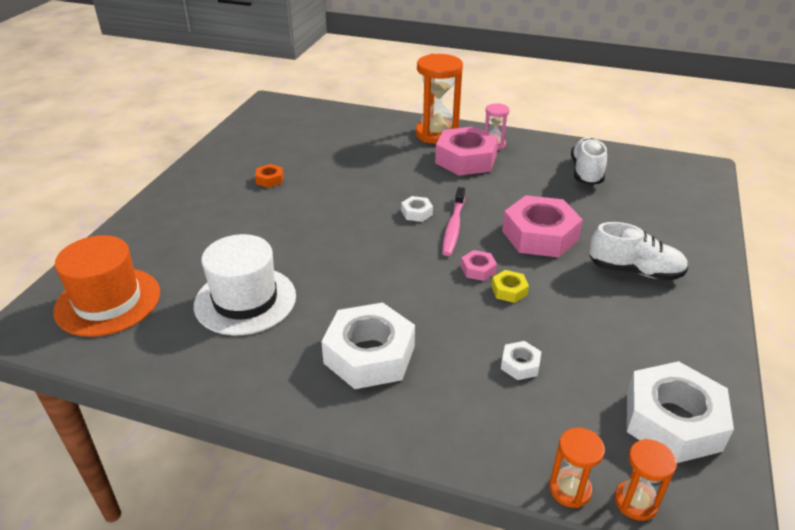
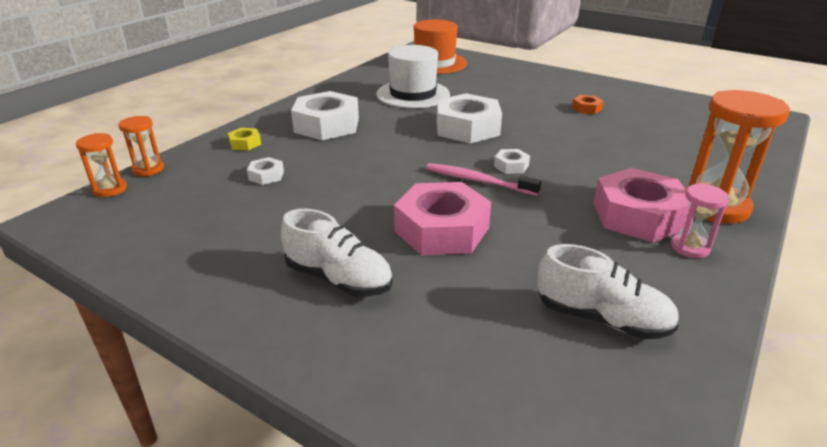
camera: 105 degrees right, 5 degrees down
pink nut [461,250,497,281] -> none
yellow nut [491,270,529,303] -> yellow nut moved to [228,128,261,151]
white shoe [589,222,688,280] -> white shoe turned 90 degrees counterclockwise [281,209,393,297]
white nut [627,361,734,463] -> white nut moved to [437,93,502,144]

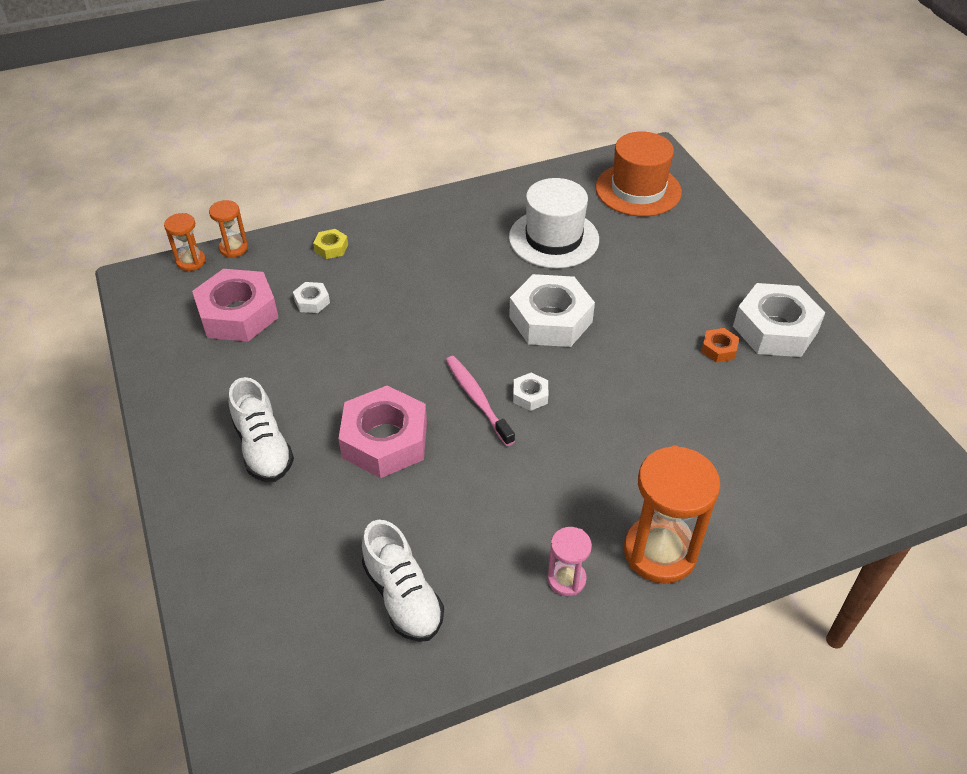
camera: 35 degrees right, 15 degrees up
white nut [291,91,359,140] -> white nut moved to [733,283,826,357]
pink nut [593,168,690,242] -> pink nut moved to [192,269,279,341]

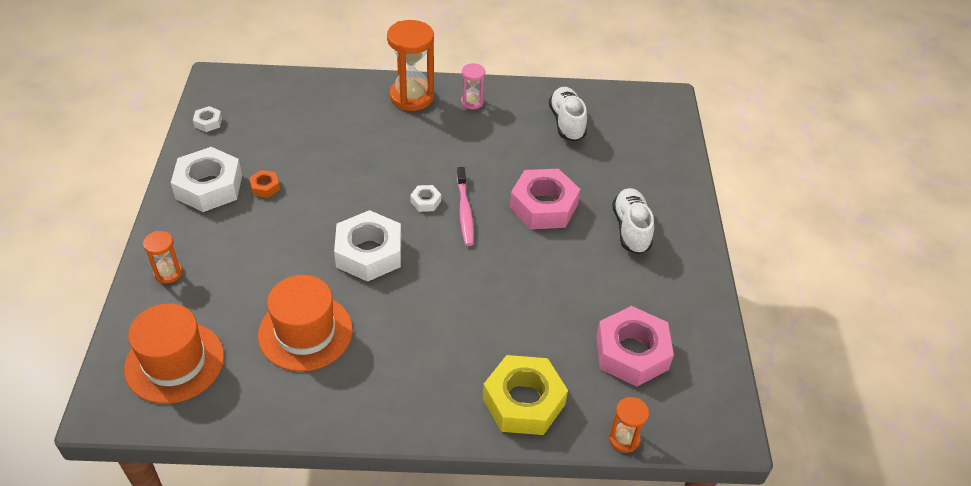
camera: 160 degrees left, 0 degrees up
orange hourglass [164,213,206,271] -> orange hourglass moved to [143,231,183,284]
white nut [293,282,330,313] -> white nut moved to [193,106,222,132]
yellow nut [313,229,348,259] -> yellow nut [483,355,568,435], size x2.26
white hat [509,178,599,268] -> orange hat [258,275,353,371]

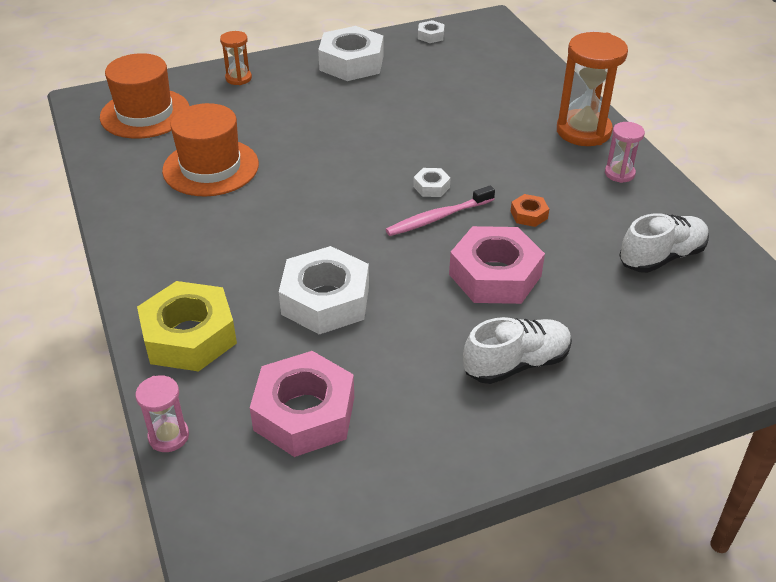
camera: 70 degrees right, 5 degrees down
orange nut [249,170,280,198] -> orange nut moved to [510,194,549,227]
white nut [334,210,401,282] -> white nut moved to [279,246,369,334]
orange hourglass [609,397,649,453] -> pink hourglass [135,375,189,452]

